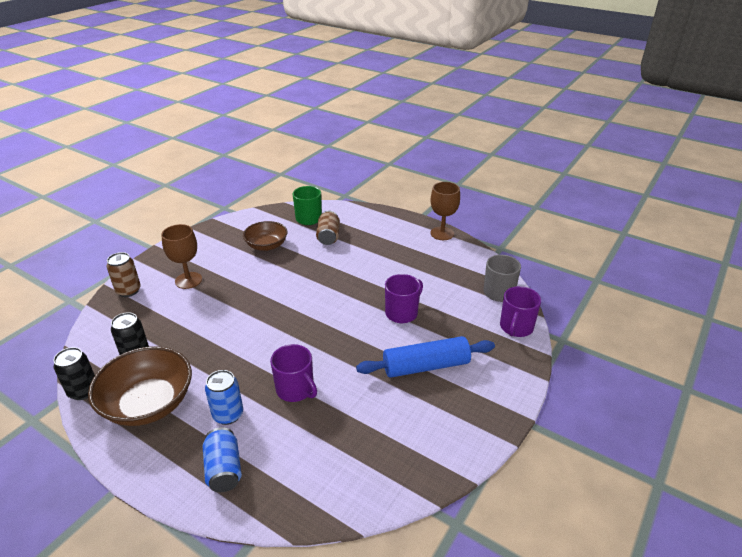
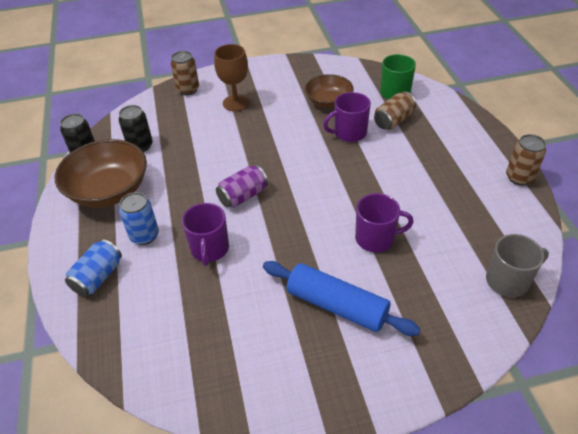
camera: 45 degrees right, 10 degrees up
brown goblet [430,182,460,240] -> brown can [506,134,546,186]
purple mug [500,286,541,337] -> purple mug moved to [323,92,371,142]
none -> purple can [216,165,268,208]

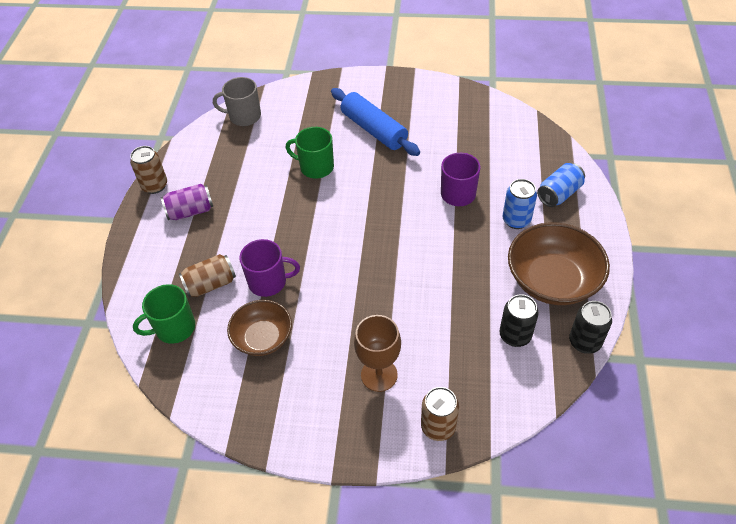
camera: 160 degrees left, 5 degrees up
purple can [216,165,268,208] -> purple can moved to [161,184,213,220]
purple mug [355,193,414,252] -> green mug [285,127,334,179]

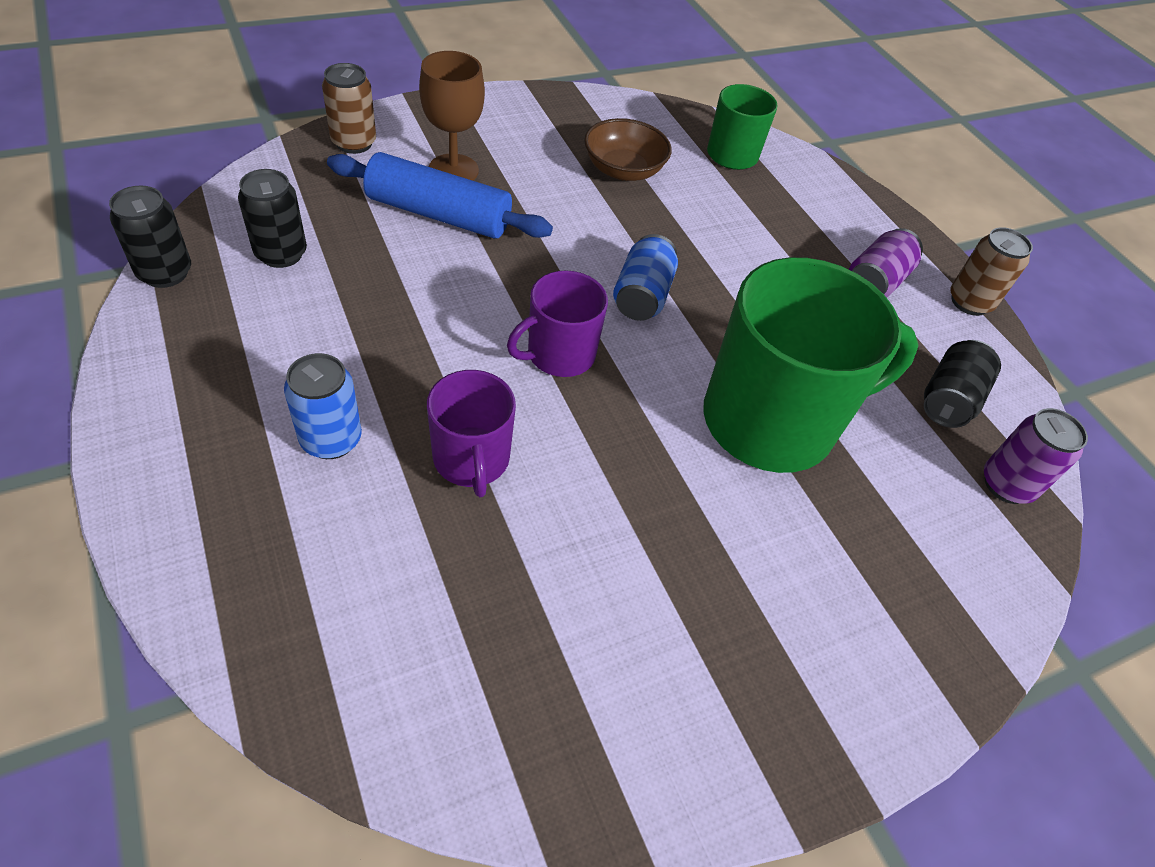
camera: 140 degrees right, 0 degrees up
brown can [179,254,236,297] -> none
grey mug [213,77,261,126] -> purple can [984,408,1088,504]
purple mug [239,239,300,297] -> purple mug moved to [507,270,608,377]
green mug [285,127,334,179] -> green mug [703,257,918,473], size x1.90
blue rolling pin [331,88,420,156] -> blue rolling pin moved to [327,152,553,239]
brown bowl [508,222,610,305] -> none
blue can [537,163,585,207] -> blue can moved to [613,234,678,321]
none -> black can [924,340,1001,428]

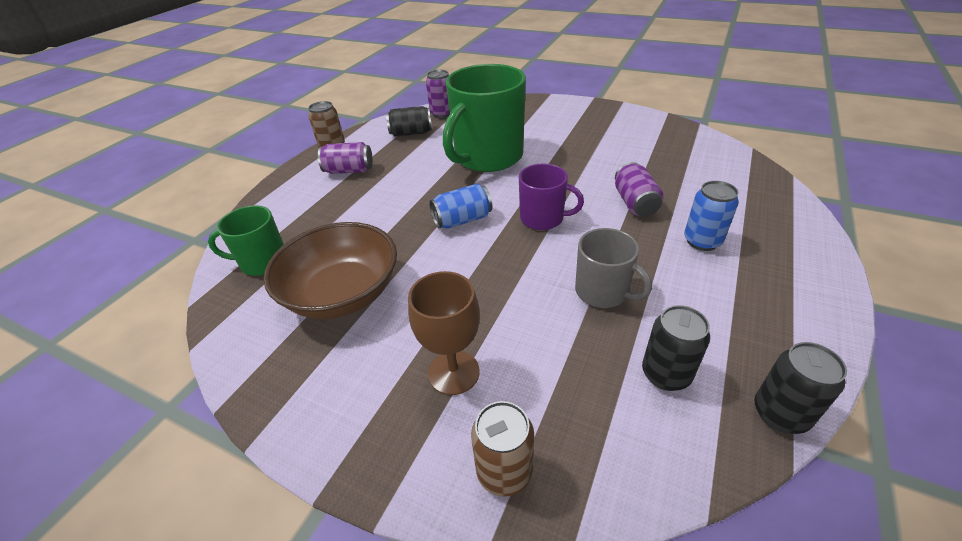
camera: 120 degrees left, 10 degrees down
blue rolling pin [327,152,553,239] -> none
purple mug [427,370,516,497] -> purple can [615,162,664,216]
brown bowl [584,118,672,181] -> brown bowl [264,222,397,319], size x1.59
green mug [703,257,918,473] -> green mug turned 90 degrees counterclockwise [443,64,526,172]
none -> grey mug [575,228,652,308]

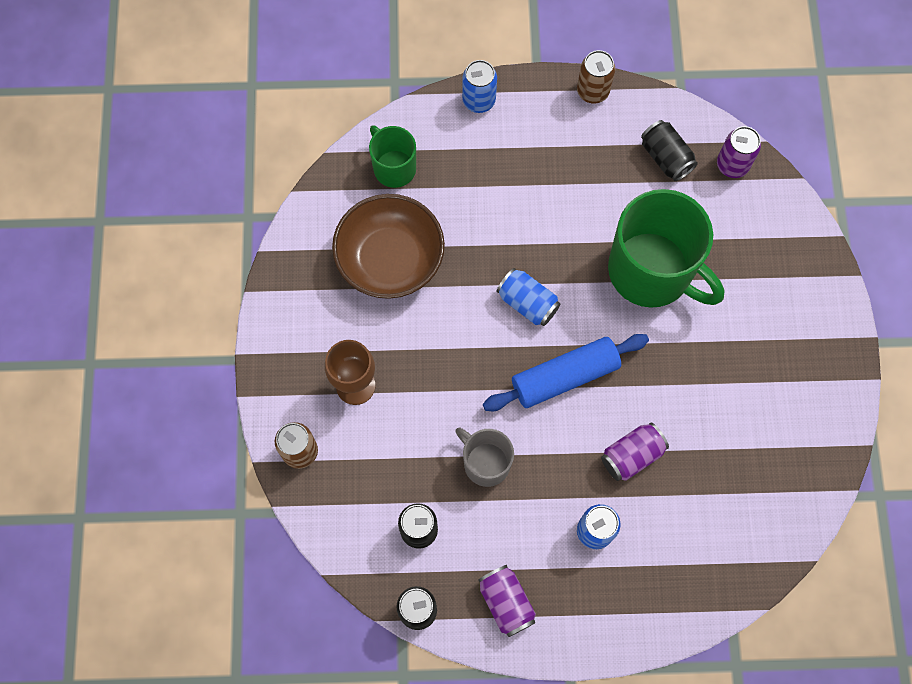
camera: 60 degrees right, 30 degrees up
purple can [318,142,373,174] -> purple can moved to [478,565,536,637]
green mug [443,64,526,172] -> green mug turned 150 degrees counterclockwise [608,189,724,308]
purple mug [519,164,584,230] -> blue rolling pin [483,334,649,411]
grey mug [575,228,652,308] -> grey mug turned 120 degrees clockwise [455,428,514,487]
none -> blue can [462,60,497,113]

